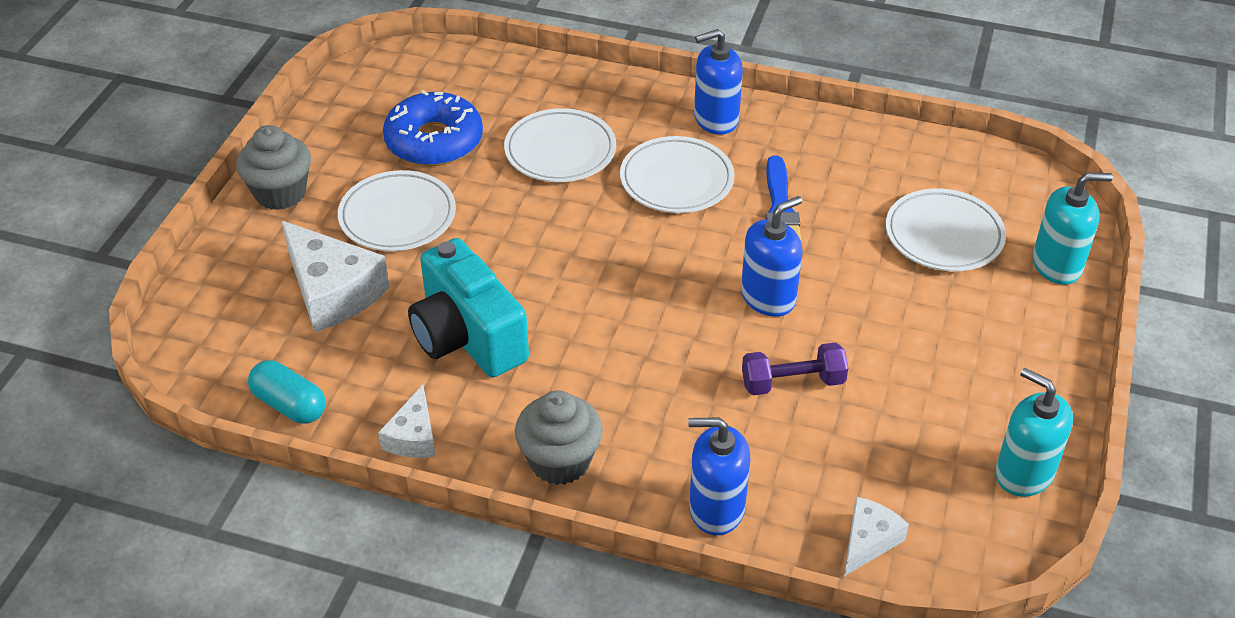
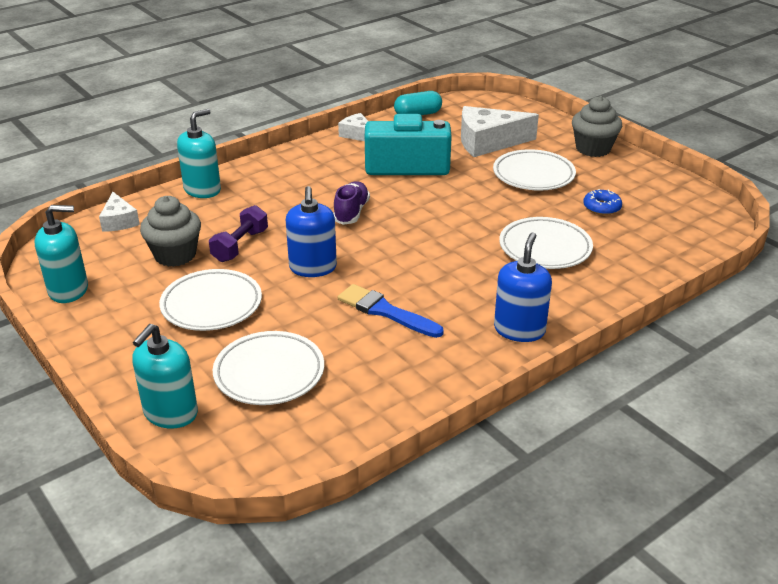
camera: 125 degrees right, 10 degrees down
blue donut [383,90,483,166] -> blue donut [583,189,622,215], size x0.49
grey cupcake [515,390,603,485] -> grey cupcake moved to [140,196,201,267]
white plate [620,136,735,213] -> white plate moved to [159,269,262,331]
blue soap dispenser [688,418,750,535] -> turquoise soap dispenser [177,109,221,198]
none -> purple shoe [333,181,370,225]

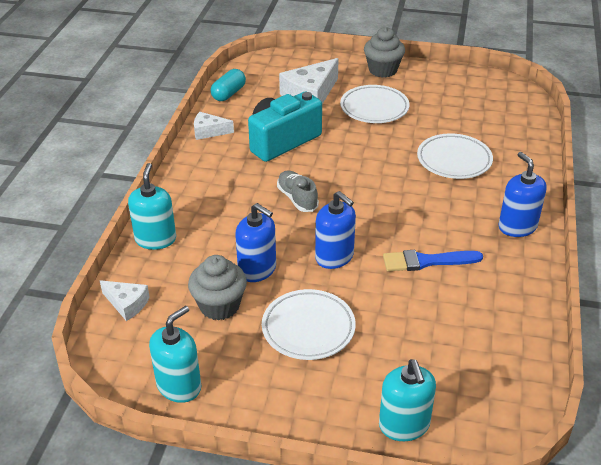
camera: 40 degrees left, 5 degrees up
purple dumbbell [209,205,268,262] -> blue soap dispenser [235,203,276,282]
white plate [213,331,324,405] -> none
purple shoe [333,181,370,225] -> grey shoe [277,170,319,212]
blue donut [583,189,622,215] -> none

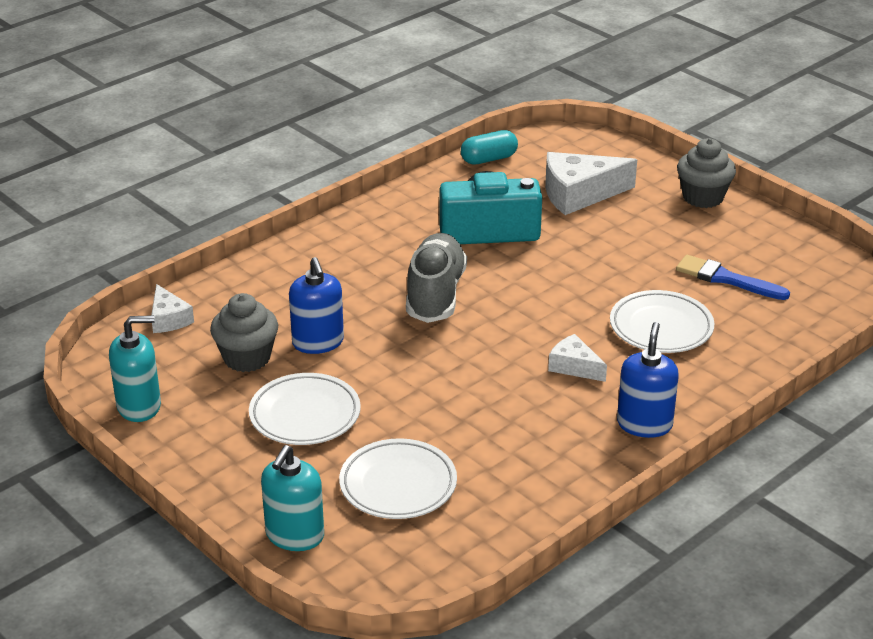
camera: 35 degrees right, 5 degrees down
turquoise soap dispenser [128,163,176,250] -> none
white cheese [194,112,234,140] -> white cheese moved to [548,334,607,382]
grey shoe [277,170,319,212] -> grey shoe [406,233,467,323], size x1.66
blue soap dispenser [315,191,356,269] -> none
white plate [340,85,409,123] -> white plate moved to [339,438,457,519]
blue brush [383,250,483,271] -> blue brush moved to [676,255,790,300]

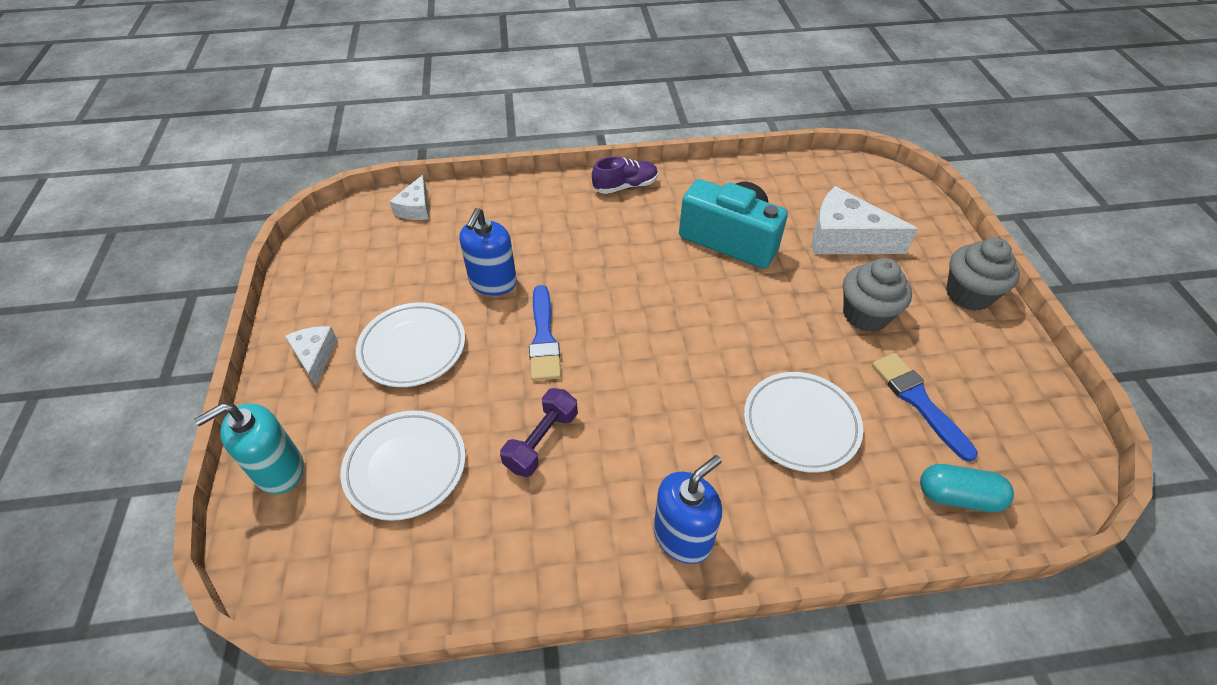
camera: 35 degrees right, 15 degrees up
turquoise soap dispenser [109,315,161,422] -> none
grey cupcake [210,293,278,372] -> grey cupcake moved to [843,258,912,332]
grey shoe [406,233,467,323] -> none
turquoise capsule [461,130,518,165] -> turquoise capsule moved to [920,464,1014,512]
white cheese [548,334,607,382] -> white cheese moved to [285,326,337,386]
none -> purple dumbbell [500,388,578,477]
none -> blue brush [529,285,561,381]
none -> purple shoe [592,156,658,194]

